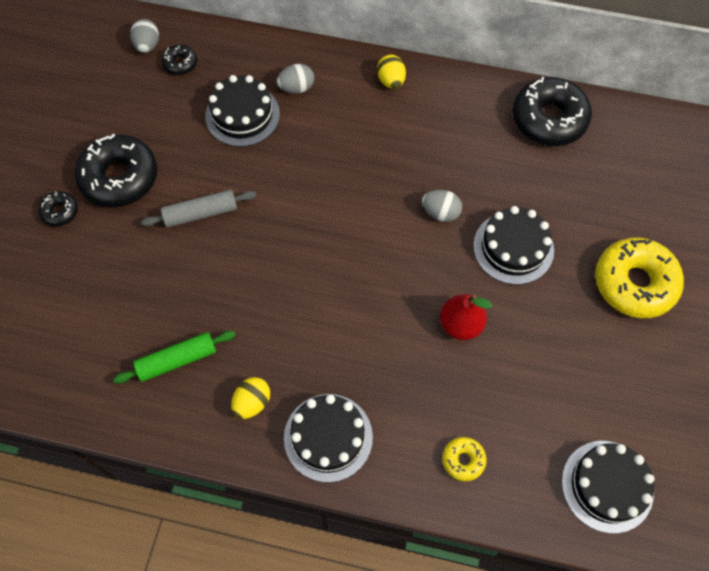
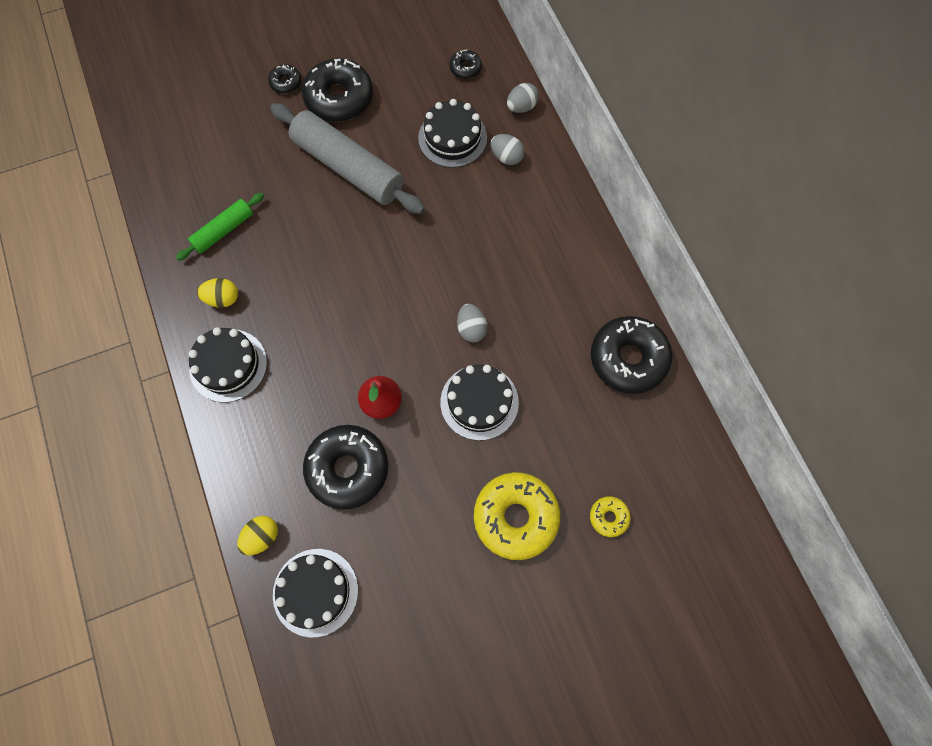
camera: 55 degrees right, 5 degrees up
green rolling pin [113,331,236,384] -> green rolling pin turned 75 degrees counterclockwise [176,193,264,261]
grey egg [130,19,159,53] -> grey egg moved to [507,83,539,113]
grey rolling pin [141,190,257,228] -> grey rolling pin [270,103,425,214], size x1.89
yellow egg [377,54,406,89] -> yellow egg moved to [237,516,278,556]
yellow donut [442,437,487,481] -> yellow donut moved to [590,496,631,537]
none -> black donut [303,425,388,510]

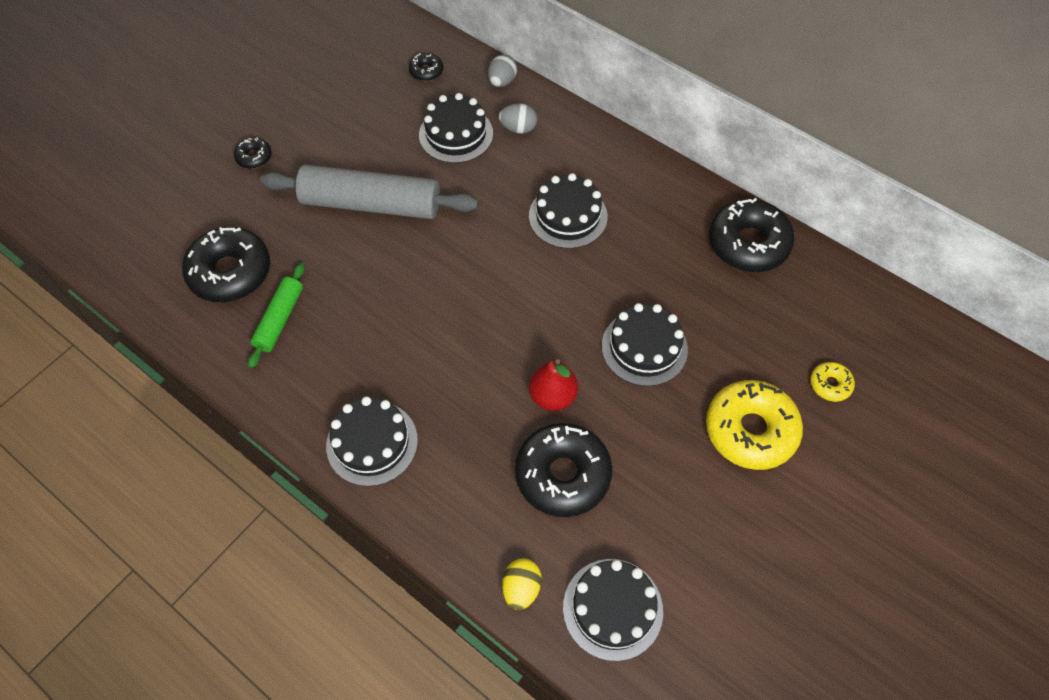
camera: 30 degrees left, 10 degrees down
yellow egg [197,278,238,308] -> none
black donut [302,58,373,122] -> black donut moved to [182,227,270,302]
grey egg [457,304,487,342] -> none
none -> black cake [529,173,608,249]

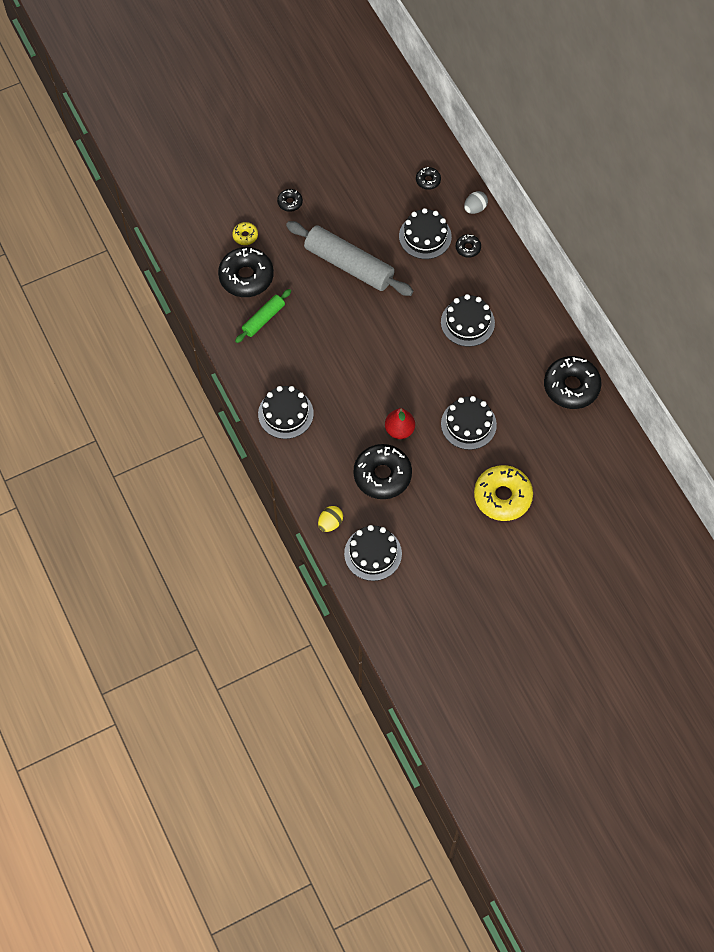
camera: 25 degrees right, 5 degrees up
grey egg [499,103,537,134] -> black donut [456,234,481,258]
yellow donut [810,362,855,402] -> yellow donut moved to [232,222,258,245]

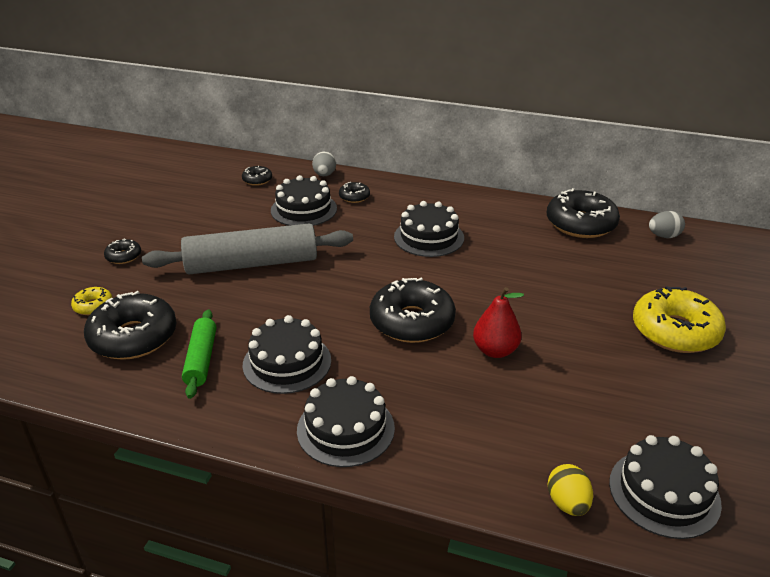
camera: 45 degrees left, 30 degrees down
black donut [353,444,412,499] -> black donut moved to [370,278,456,343]
black cake [441,396,497,450] -> black cake moved to [243,315,331,394]
none -> grey egg [649,211,685,238]

